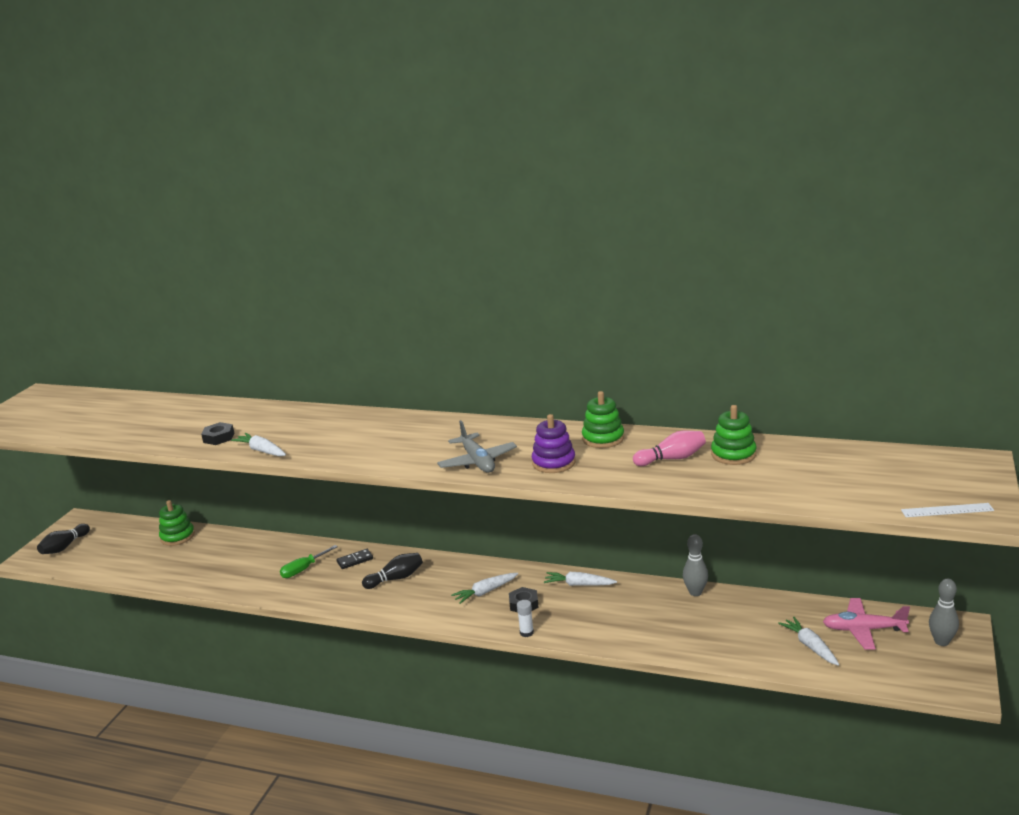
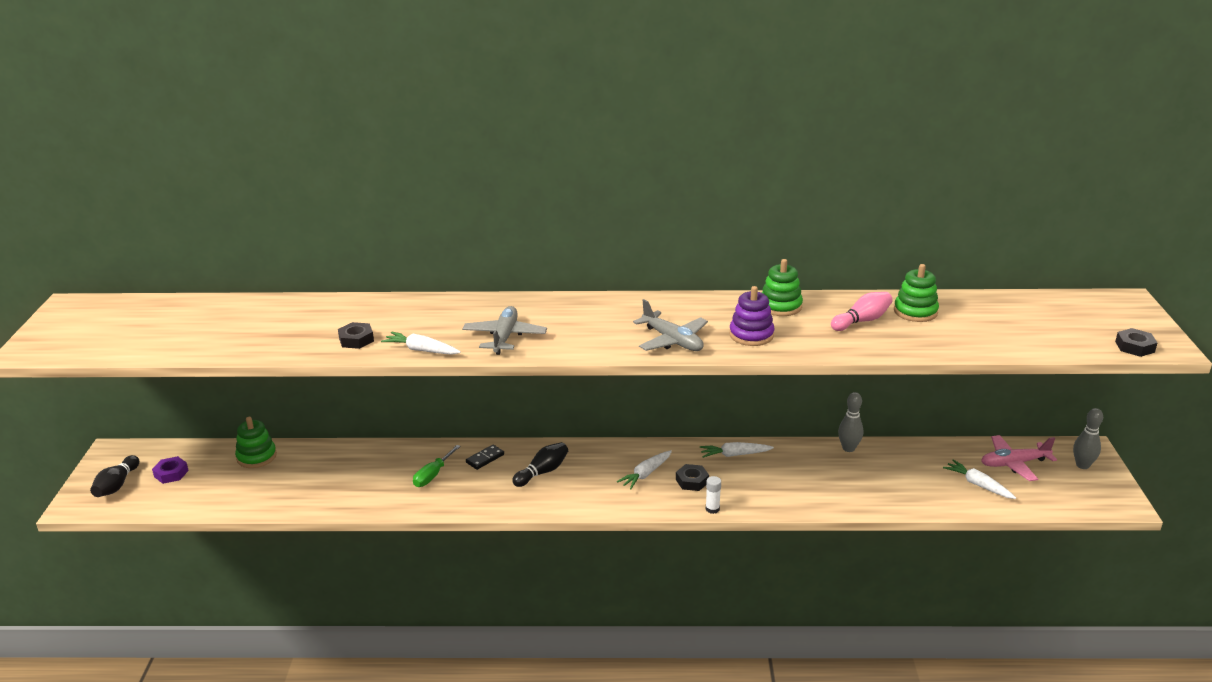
camera: 20 degrees left, 5 degrees up
white ruler [901,503,994,517] -> black nut [1115,328,1157,357]
none -> purple nut [152,456,189,484]
none -> grey plane [462,306,547,355]

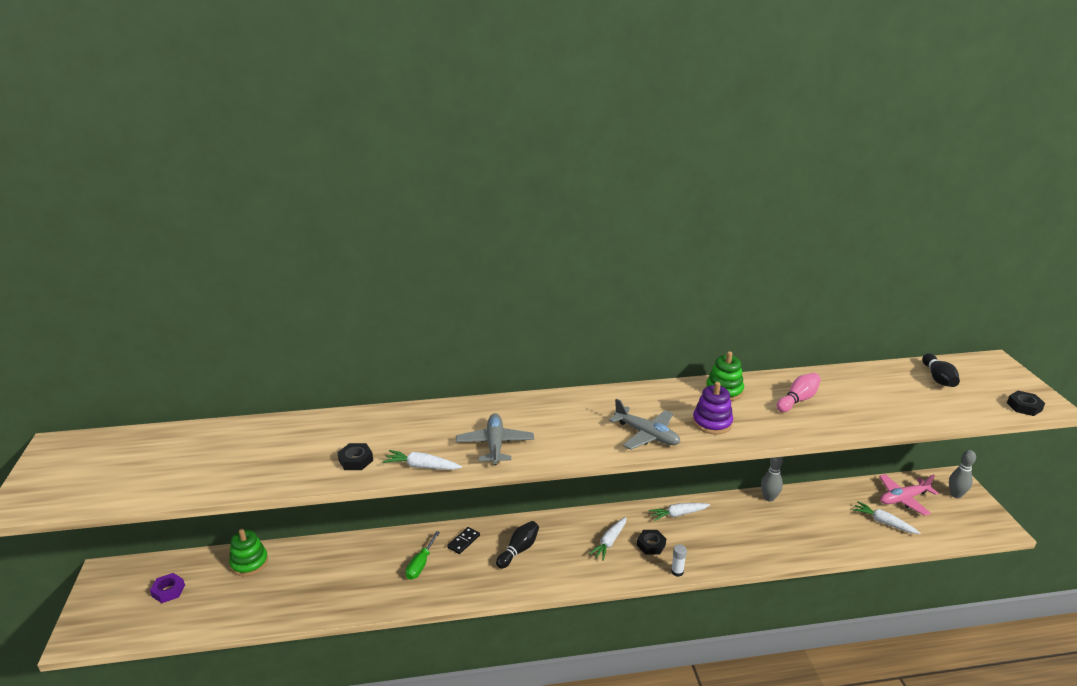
camera: 10 degrees left, 0 degrees up
black bowling pin [90,455,139,497] -> black bowling pin moved to [922,353,960,387]
green stacking toy [894,264,939,322] -> none

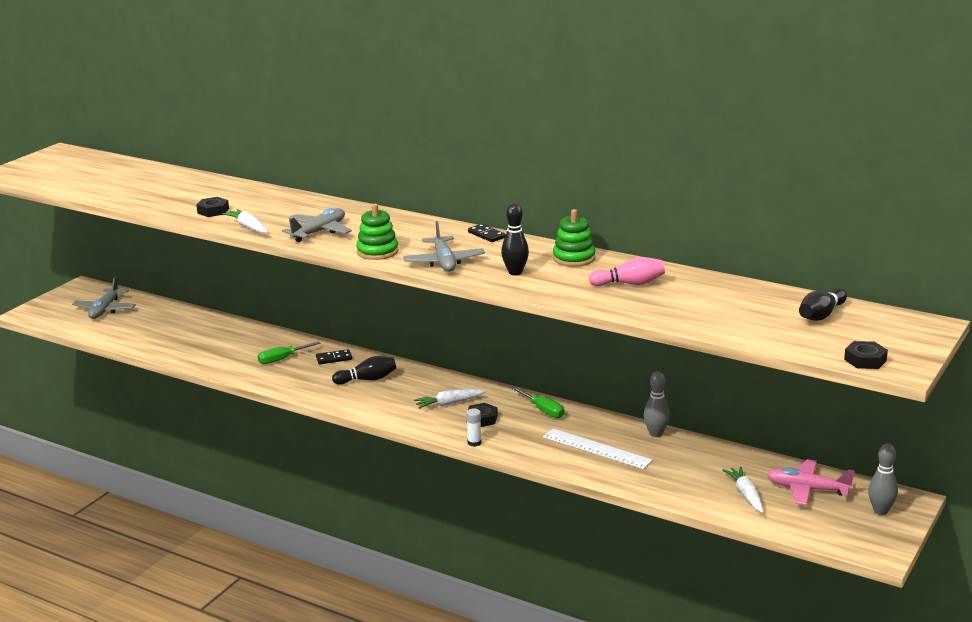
camera: 40 degrees right, 5 degrees down
purple nut [150,573,185,603] -> grey plane [72,276,136,319]
green stacking toy [229,529,268,576] -> green stacking toy moved to [356,204,399,260]
white carrot [649,503,710,521] -> green screwdriver [512,387,565,418]
purple stacking toy [693,382,733,434] -> black bowling pin [501,203,529,275]
none -> black domino [468,224,506,242]
none -> white ruler [543,428,653,469]

